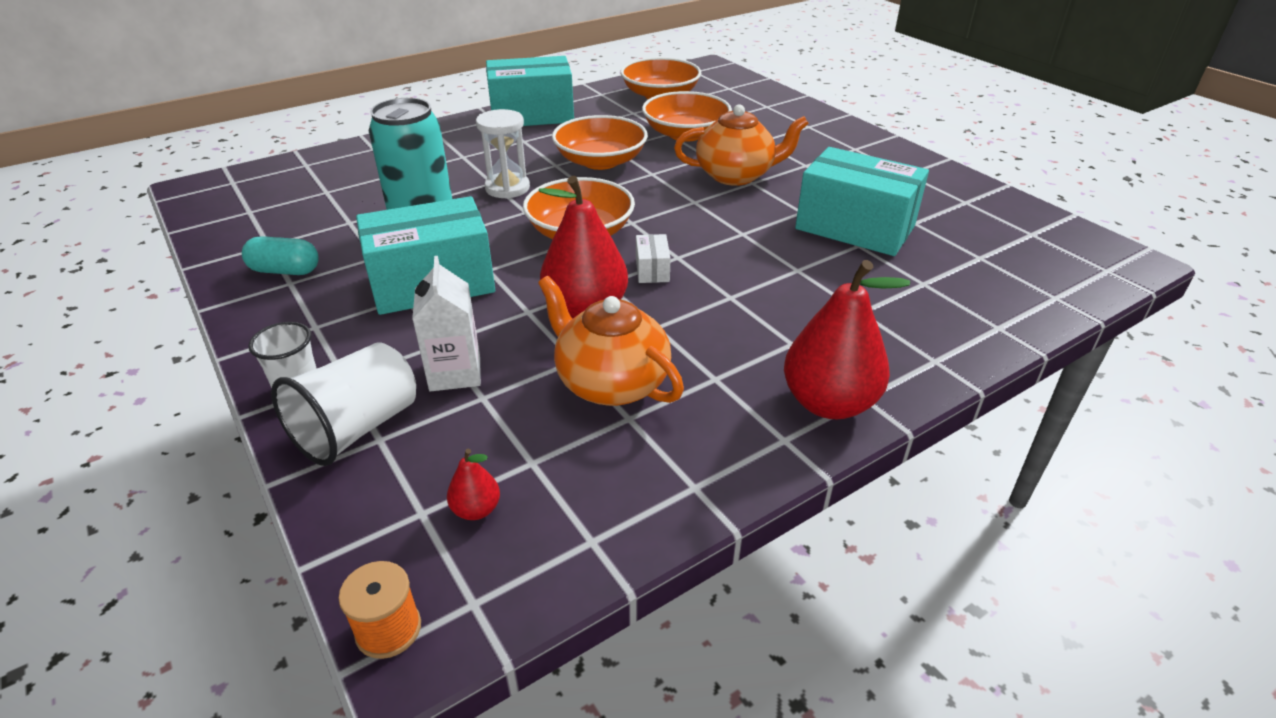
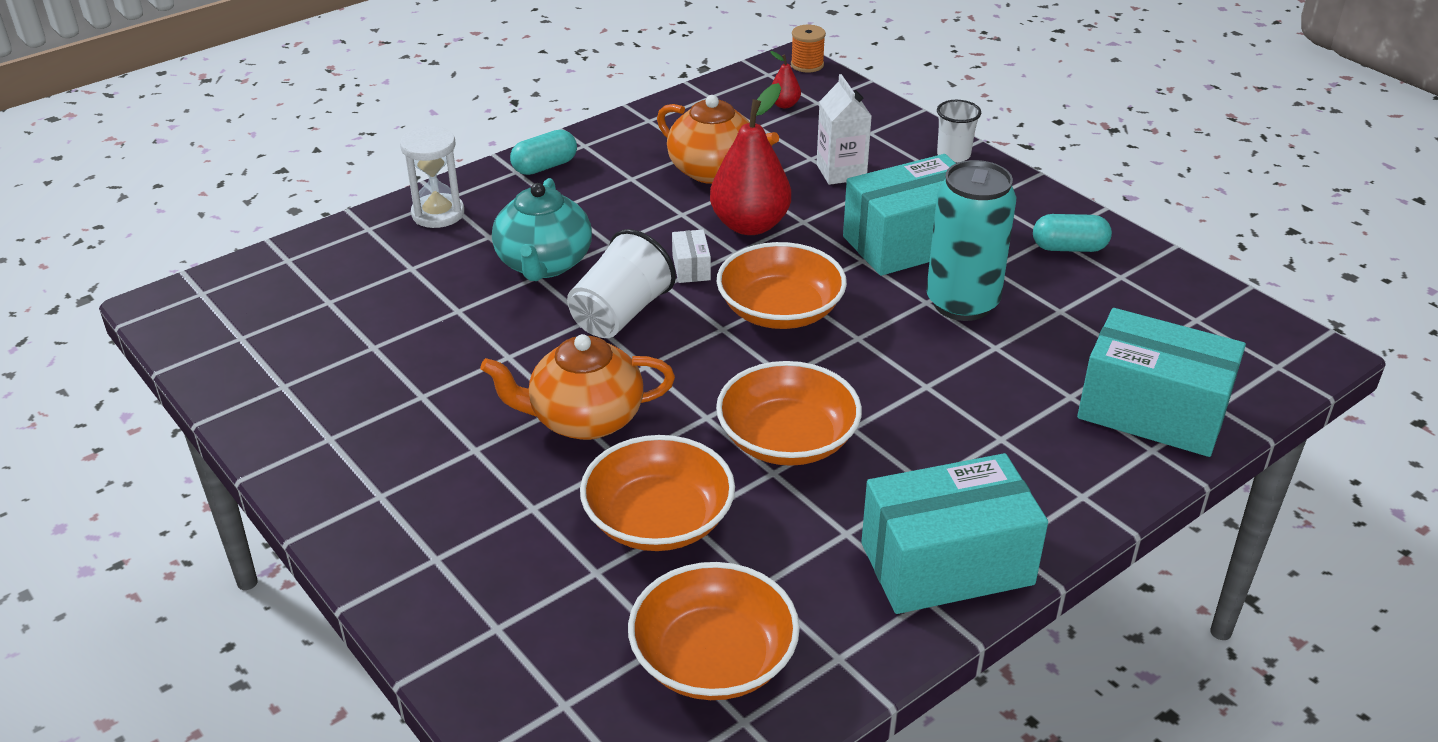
camera: 175 degrees right, 0 degrees up
white cup [271,342,416,466] -> white cup moved to [567,229,676,338]
white hourglass [476,109,530,199] -> white hourglass moved to [400,126,464,228]
red pear [784,260,910,419] -> turquoise capsule [510,130,577,175]
turquoise box [795,147,929,256] -> turquoise box moved to [1077,308,1246,457]
none -> turquoise teapot [492,178,592,281]

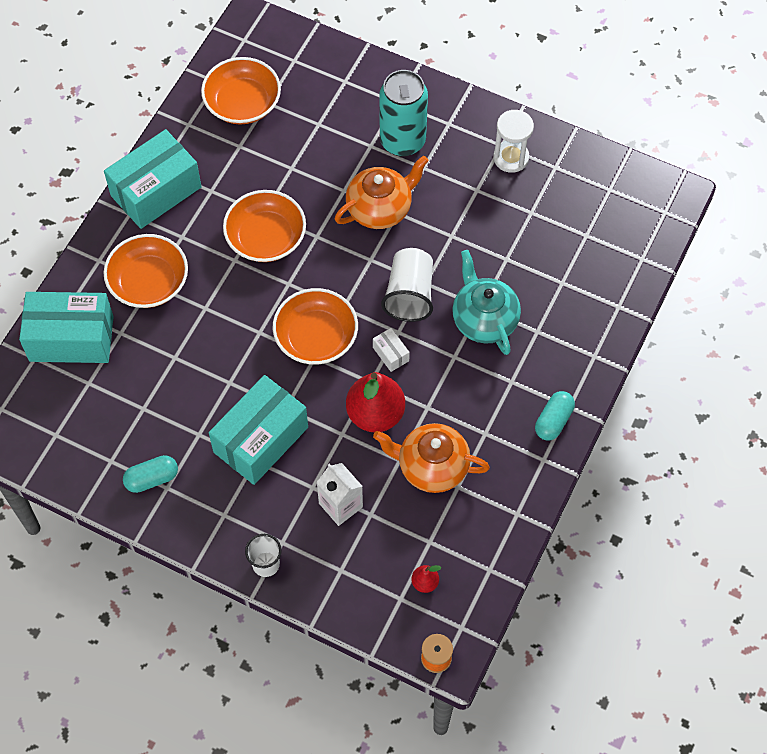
camera: 155 degrees right, 25 degrees up
white hourglass [400,126,464,228] -> white hourglass moved to [493,110,534,173]
orange bowl [580,435,735,551] -> orange bowl moved to [103,234,188,308]
turquoise can [926,160,1016,321] -> turquoise can moved to [380,70,428,156]

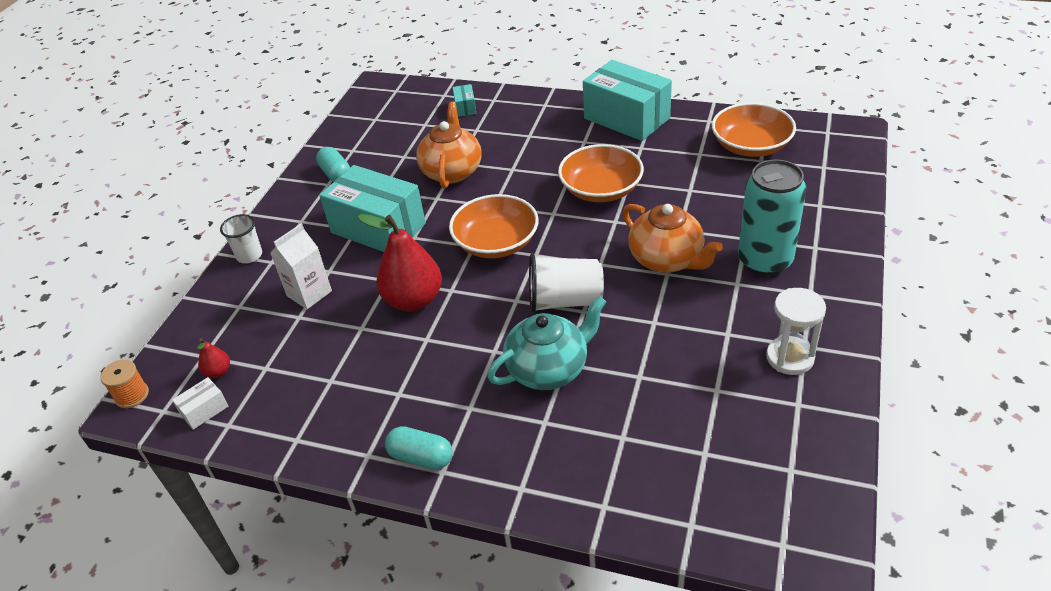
camera: 85 degrees right, 20 degrees down
turquoise box [19,292,114,363] -> turquoise box [452,84,476,117], size x0.41
orange bowl [103,234,188,308] -> none
white box [373,328,410,372] -> white box moved to [172,377,228,430]
orange teapot [373,423,490,493] -> orange teapot moved to [416,101,481,189]

